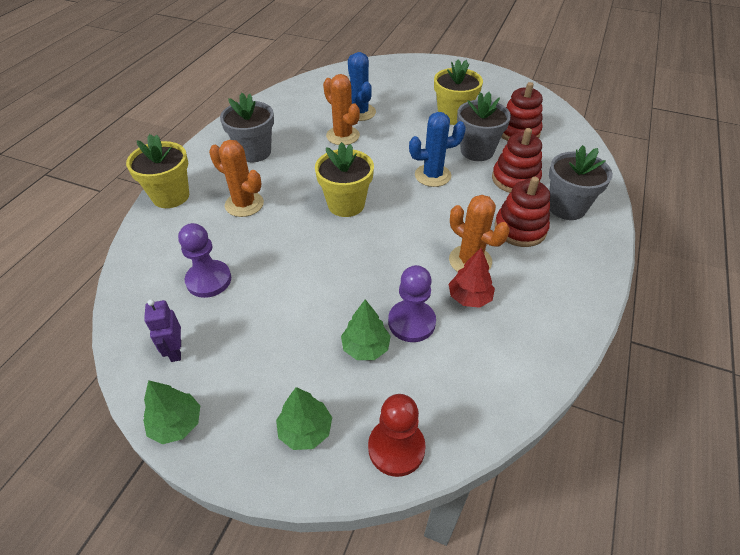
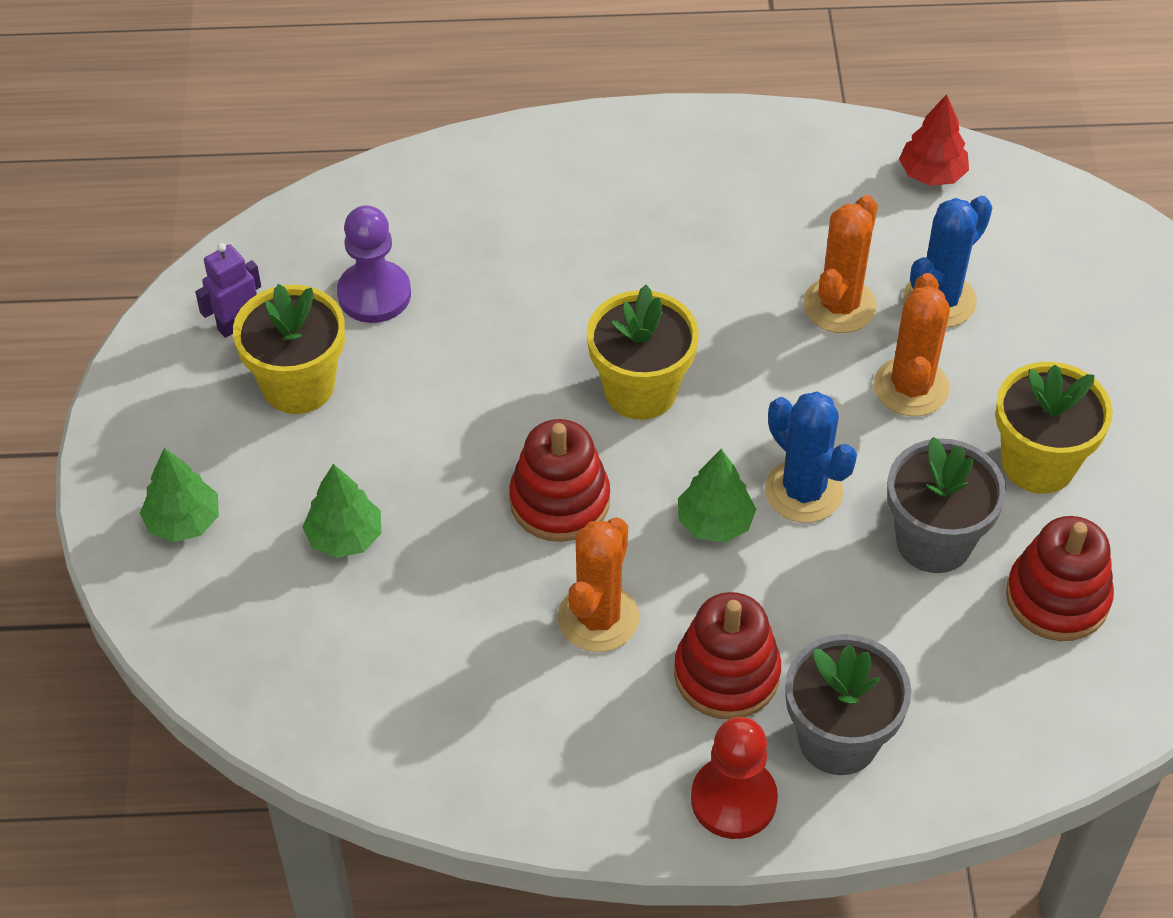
camera: 65 degrees right, 5 degrees up
yellow flower pot [126,134,189,208] -> yellow flower pot moved to [233,284,345,414]
green tree [143,380,200,444] -> green tree moved to [678,449,756,542]
orange cactus [209,140,264,217] -> orange cactus moved to [874,273,950,416]
grey flower pot [220,93,274,162] -> none
red pawn [368,394,426,477] -> red pawn moved to [691,717,778,839]
purple pawn [388,265,436,342] -> none
red tree [449,248,495,308] -> red tree moved to [899,94,969,186]
red stacking toy [492,128,542,193] -> red stacking toy moved to [509,419,610,542]

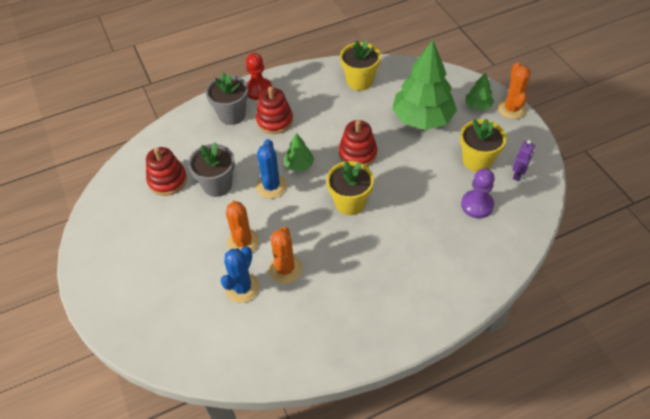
camera: 160 degrees right, 0 degrees up
green tree [303,464,381,558] -> green tree [392,40,457,130], size x2.19
orange cactus [558,517,639,652] -> orange cactus moved to [497,62,531,119]
blue cactus [765,391,857,523] -> blue cactus turned 60 degrees clockwise [256,139,287,199]
red tree [899,94,969,186] -> none
yellow flower pot [995,362,1113,494] -> yellow flower pot moved to [340,40,381,91]

